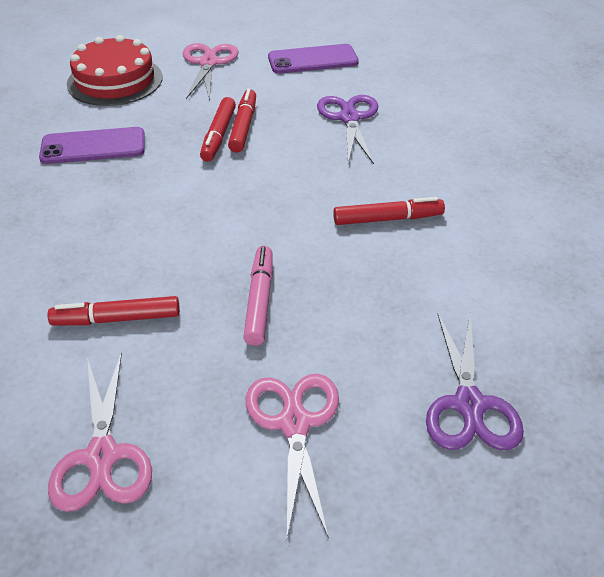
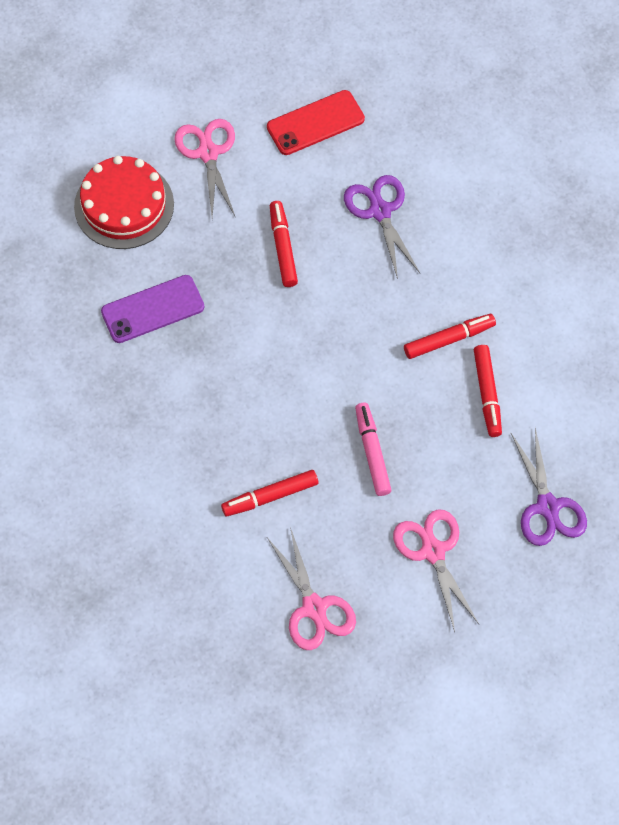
camera: 15 degrees left, 20 degrees up
red marker [200,97,236,162] -> red marker moved to [474,345,502,437]
purple phone [268,44,359,74] -> red phone [267,90,365,155]

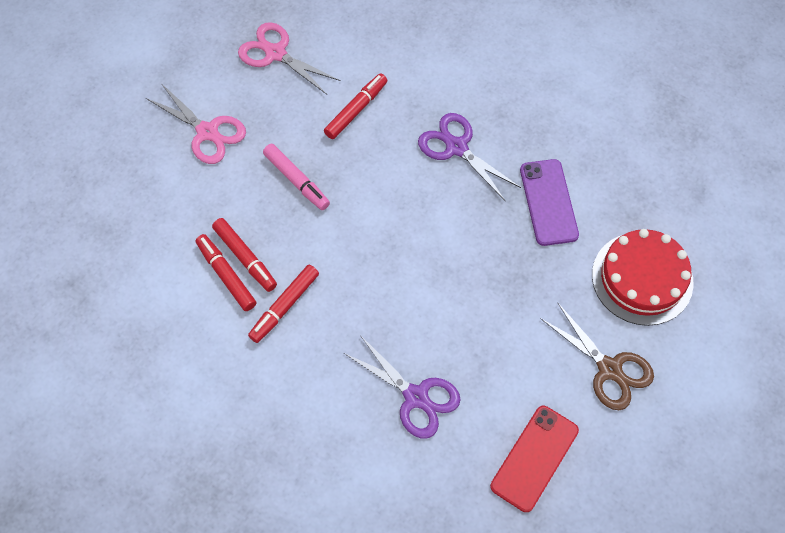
camera: 150 degrees right, 0 degrees up
purple phone [101,275,204,343] -> purple phone turned 45 degrees counterclockwise [520,159,579,246]
pink scissors [174,119,235,217] -> brown scissors [540,302,654,410]
red marker [270,201,298,287] -> red marker moved to [212,218,277,292]
purple scissors [511,428,587,546] -> purple scissors moved to [418,113,521,201]

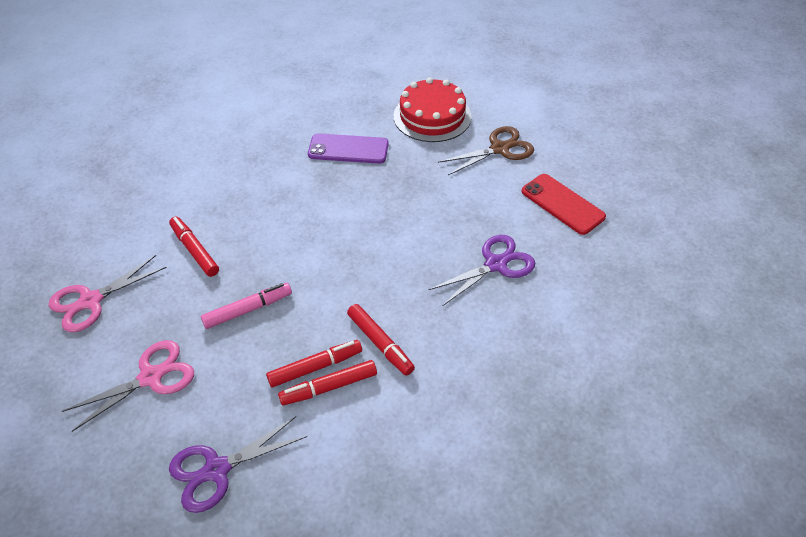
camera: 75 degrees left, 15 degrees down
purple scissors [418,113,521,201] -> purple scissors moved to [169,417,307,513]

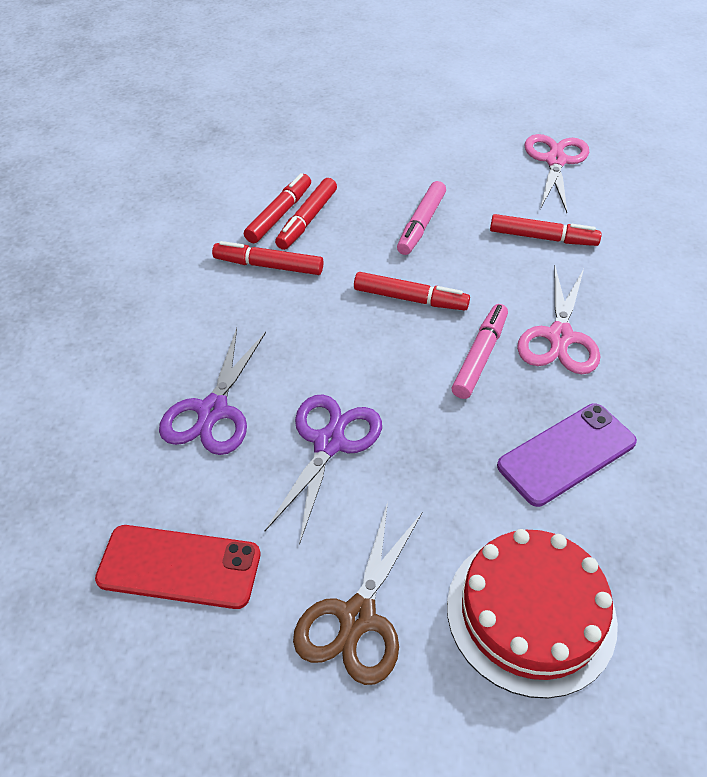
camera: 140 degrees right, 0 degrees up
pink scissors [62,340,194,432] -> pink scissors moved to [517,266,600,374]
purple scissors [169,417,307,513] -> purple scissors moved to [265,395,382,545]
none -> red marker [354,272,470,310]
none -> pink marker [451,304,508,399]

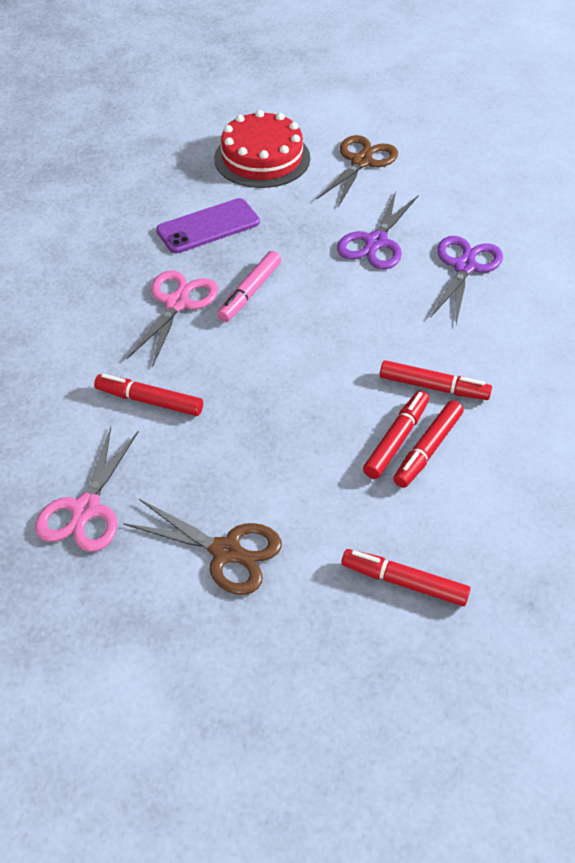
camera: 175 degrees left, 0 degrees up
red phone [95,525,260,609] -> none
red marker [354,272,470,310] -> red marker moved to [341,549,471,606]
pink marker [397,181,446,255] -> none
none -> brown scissors [123,499,282,595]

